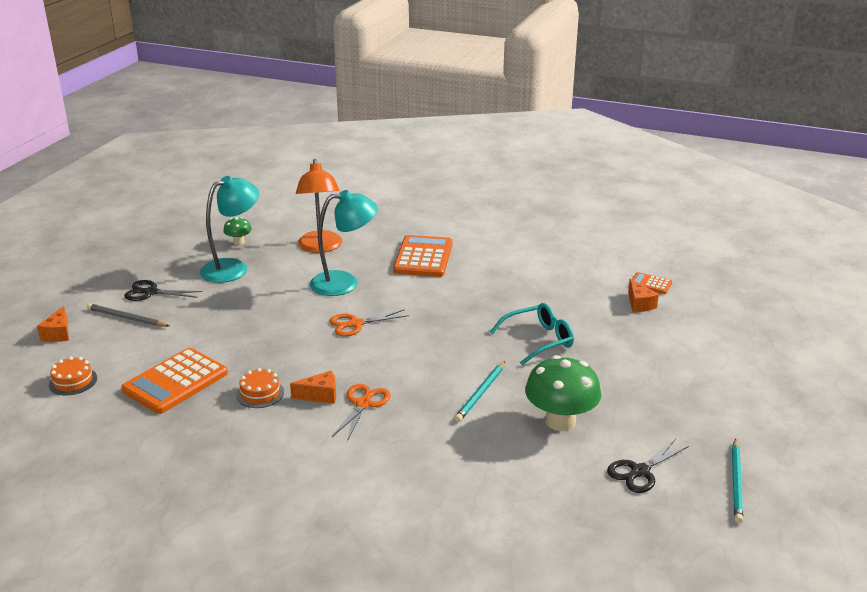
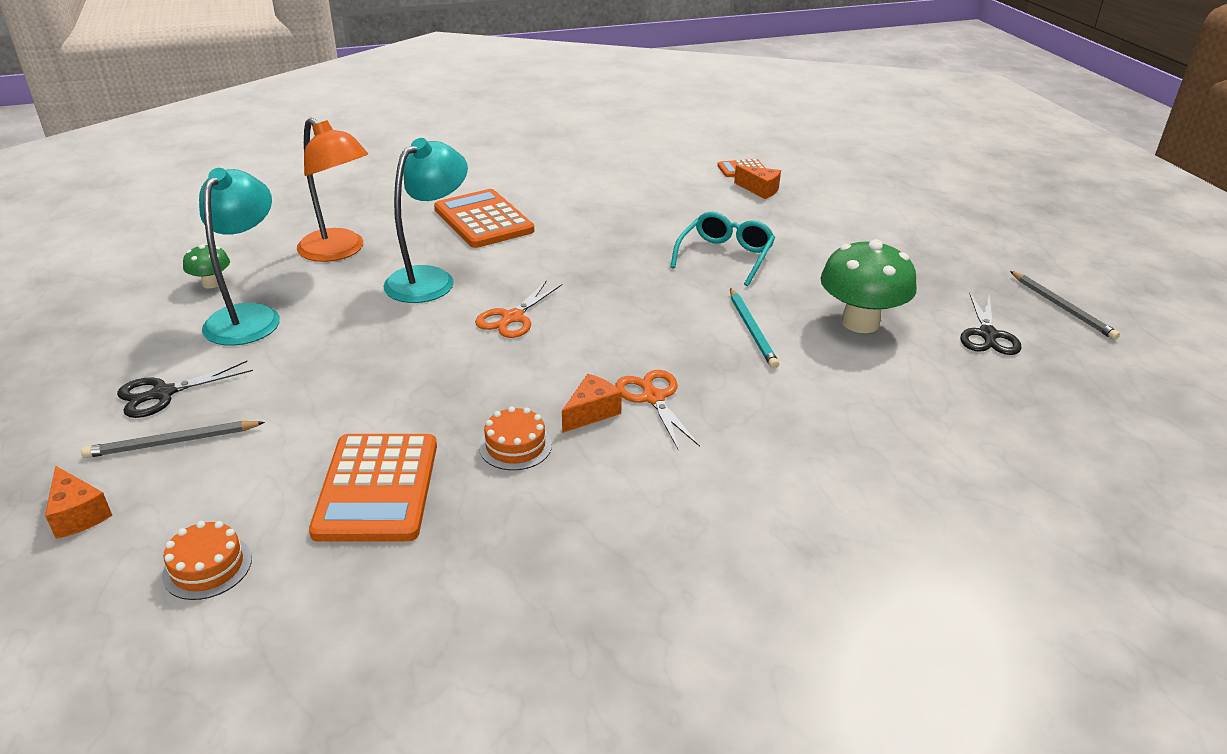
camera: 40 degrees left, 5 degrees up
turquoise pencil [732,439,743,523] -> grey pencil [1010,271,1120,340]

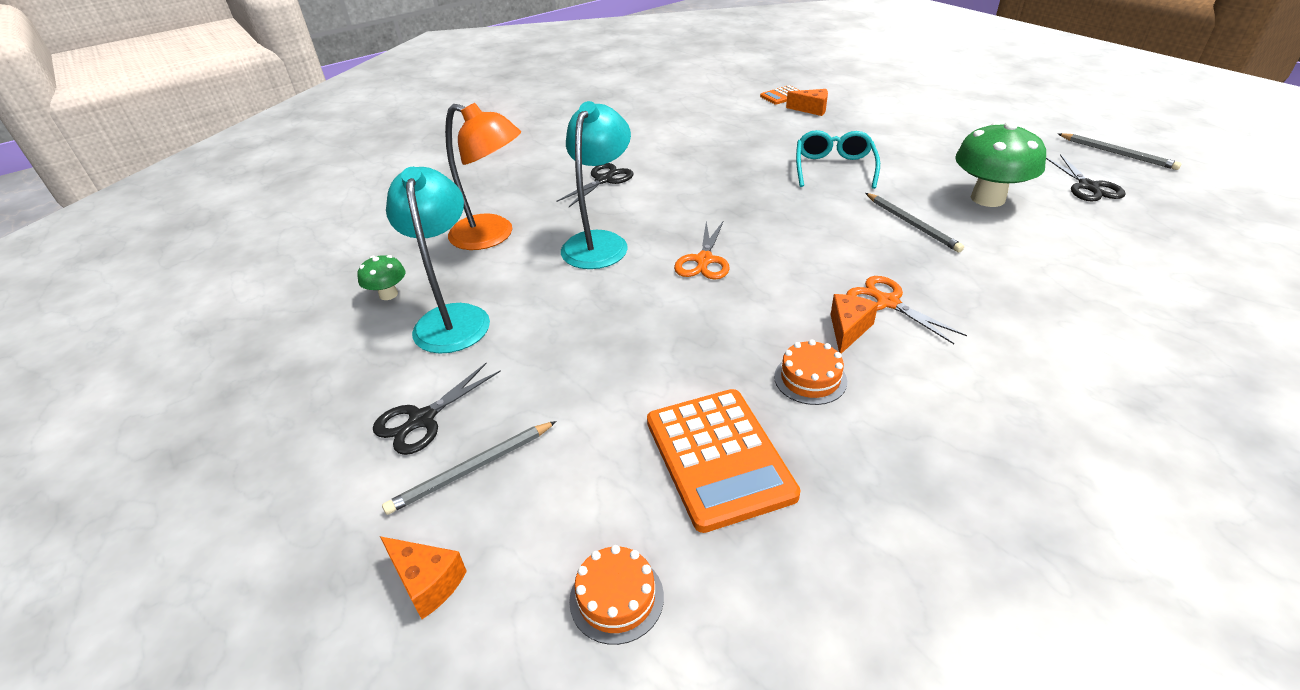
camera: 15 degrees left, 5 degrees up
orange calculator [434,189,534,248] -> black scissors [556,163,634,207]
turquoise pencil [730,288,779,369] -> grey pencil [866,193,964,252]

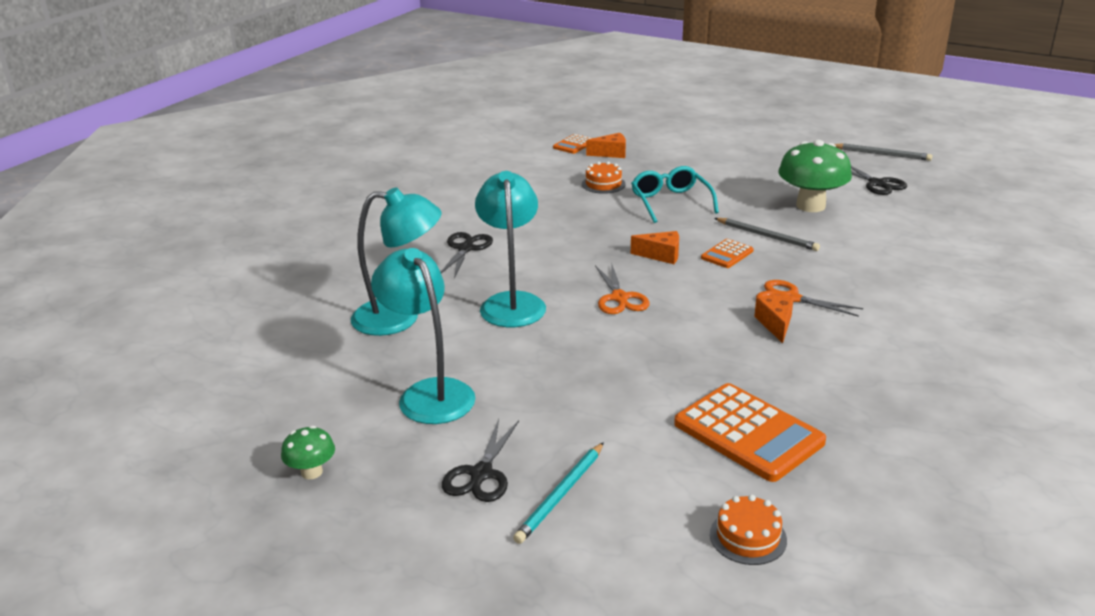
camera: 25 degrees left, 10 degrees down
green mushroom [357,255,405,300] -> green mushroom moved to [281,426,335,479]
orange cheese [380,536,467,619] -> orange cheese moved to [631,231,679,264]
grey pencil [382,421,557,515] -> turquoise pencil [513,442,604,544]
orange lamp [445,103,521,250] -> turquoise lamp [351,187,442,336]
orange cake [774,339,847,405] -> orange cake moved to [582,161,626,194]
none -> orange calculator [701,239,753,268]

